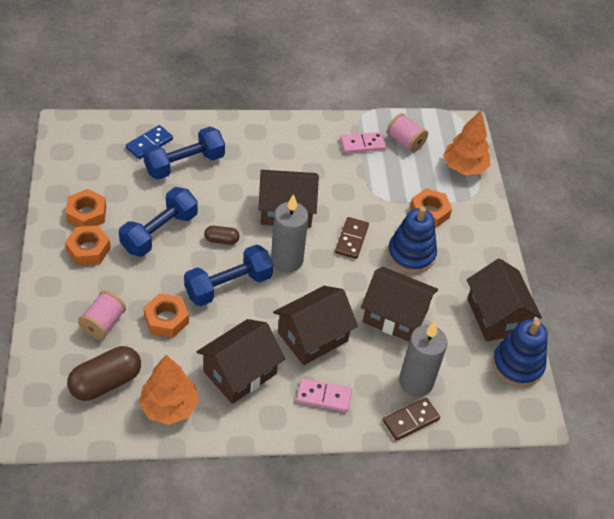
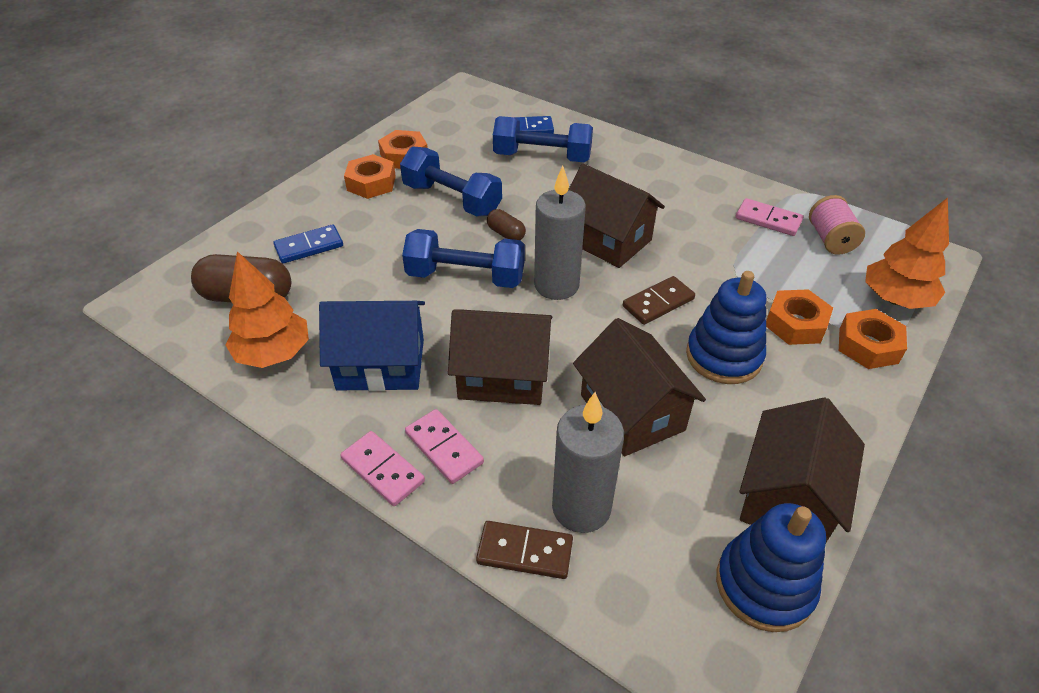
camera: 45 degrees right, 5 degrees down
pink spool [78,291,126,339] -> blue domino [273,224,343,263]
blue dumbbell [119,187,198,257] -> blue dumbbell turned 45 degrees clockwise [400,147,502,216]
orange nut [143,293,189,338] -> orange nut moved to [839,309,907,369]
brown house [197,319,285,404] -> blue house [319,301,425,391]
none -> pink domino [340,431,425,506]

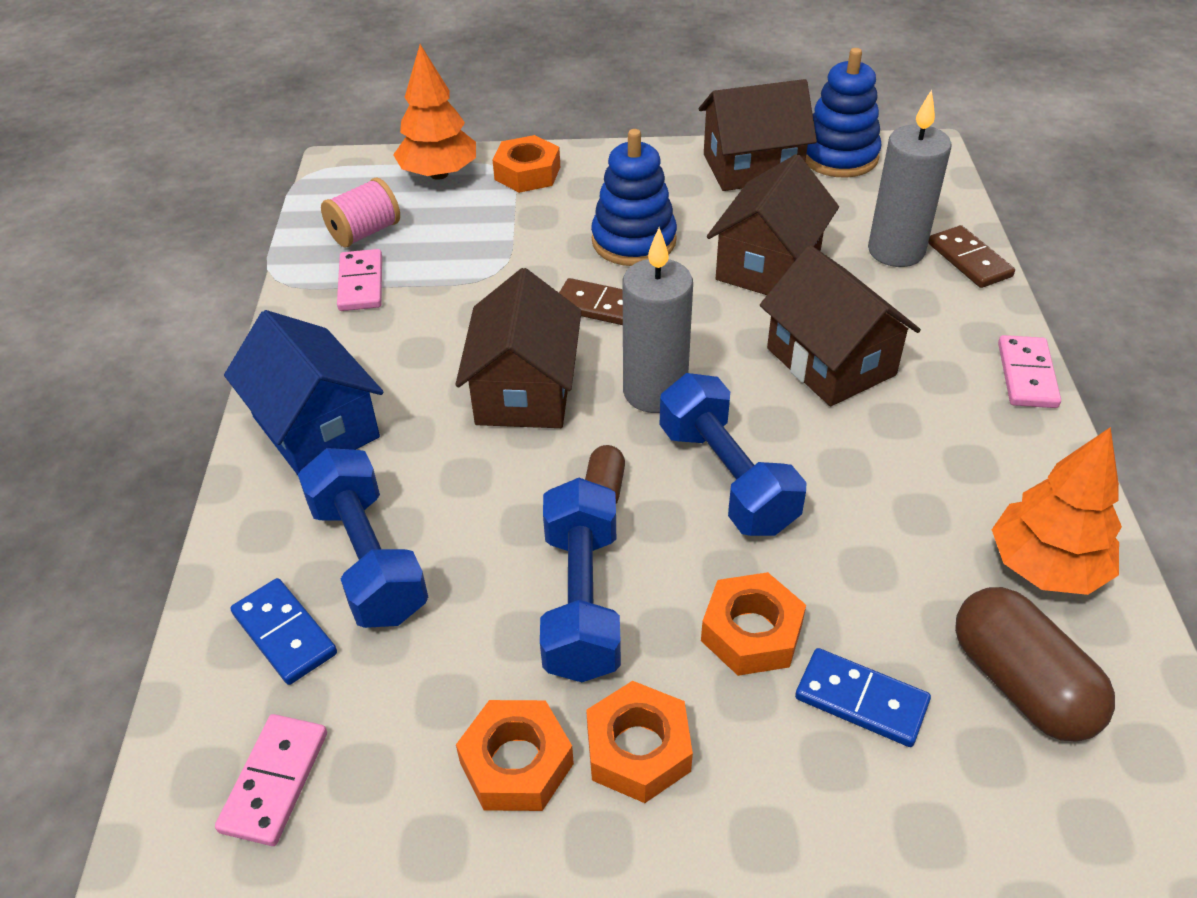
camera: 125 degrees left, 0 degrees up
blue house [319,301,425,391] -> blue house moved to [224,310,384,475]
pink domino [405,409,484,484] -> pink domino moved to [215,714,327,846]
orange nut [766,289,833,345] -> orange nut moved to [701,572,806,676]

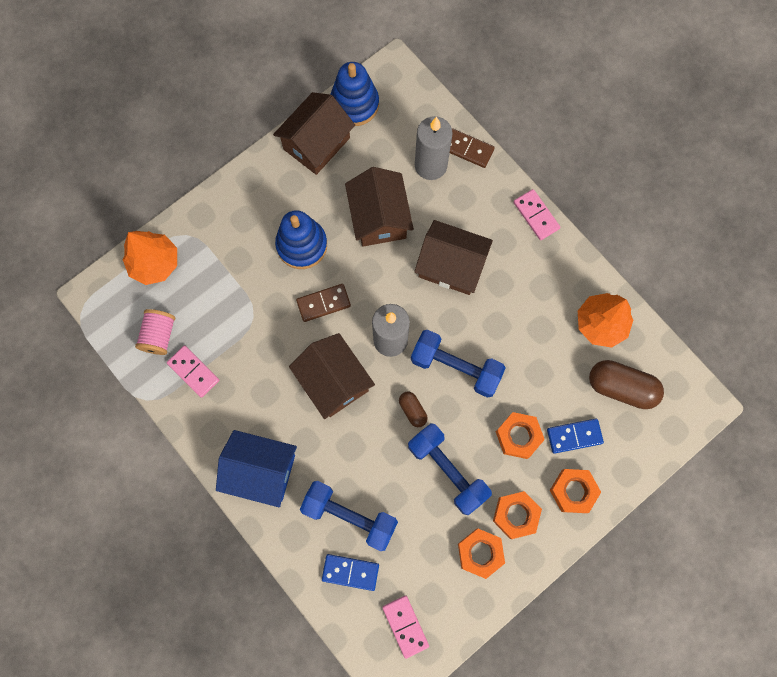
camera: 40 degrees left, 30 degrees up
orange nut [492,135,560,193] -> orange nut moved to [550,469,601,513]

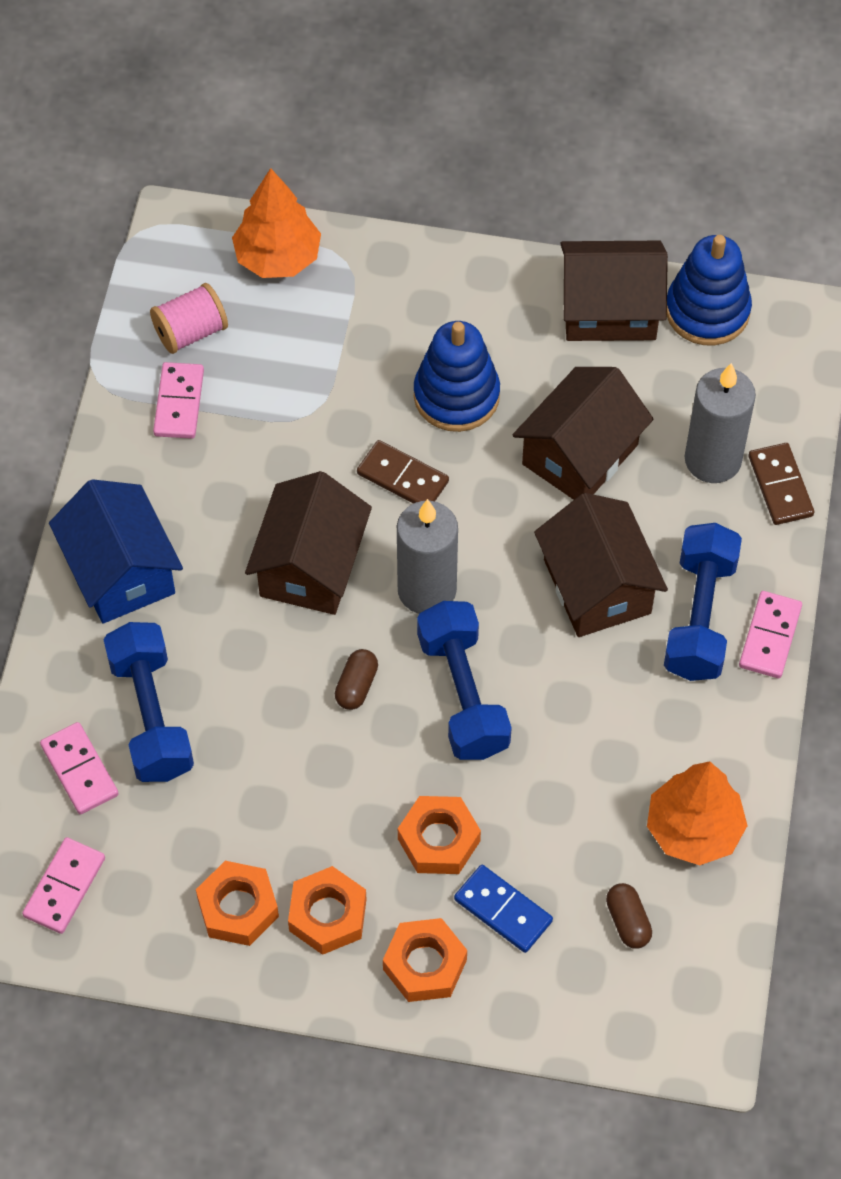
camera: 50 degrees right, 15 degrees down
blue domino [322,554,379,591] -> pink domino [40,722,119,814]
blue dumbbell [408,423,492,515] -> blue dumbbell moved to [664,523,742,681]
brown capsule [589,360,664,409] -> brown capsule [606,883,652,949], size x0.52

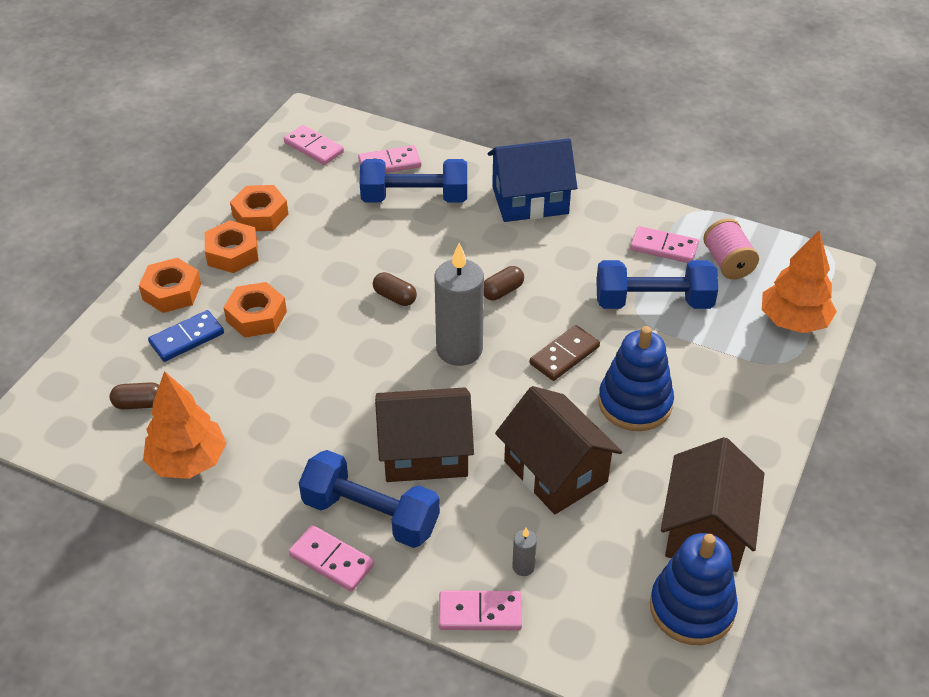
camera: 105 degrees right, 15 degrees down
brown house [245,471,372,615] -> brown capsule [484,266,524,300]
blue dumbbell [417,601,512,760] -> blue dumbbell moved to [596,260,718,309]
grey candle [685,363,756,483] -> grey candle [512,528,537,576], size x0.41
brown domino [749,443,814,525] -> pink domino [439,590,522,630]

